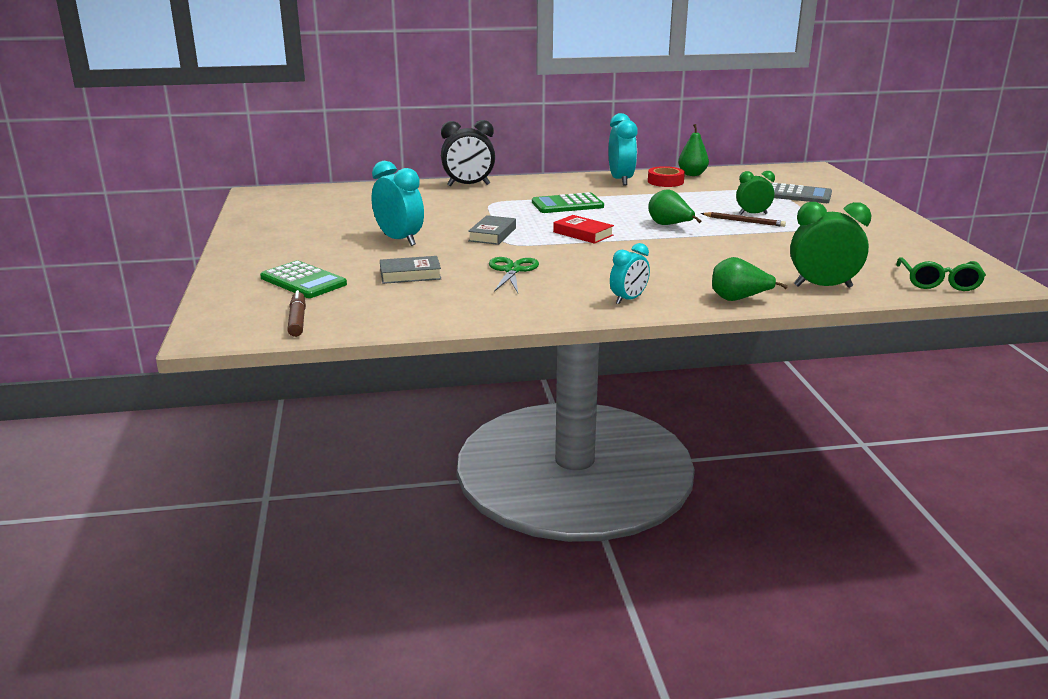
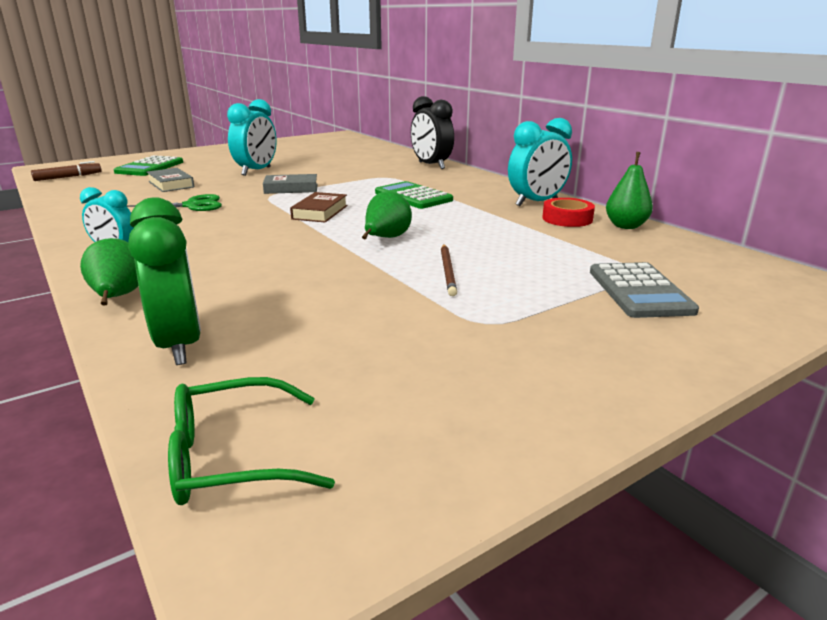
camera: 65 degrees right, 0 degrees up
red book [553,215,614,244] -> brown book [290,192,348,223]
green clock [736,171,775,214] -> none

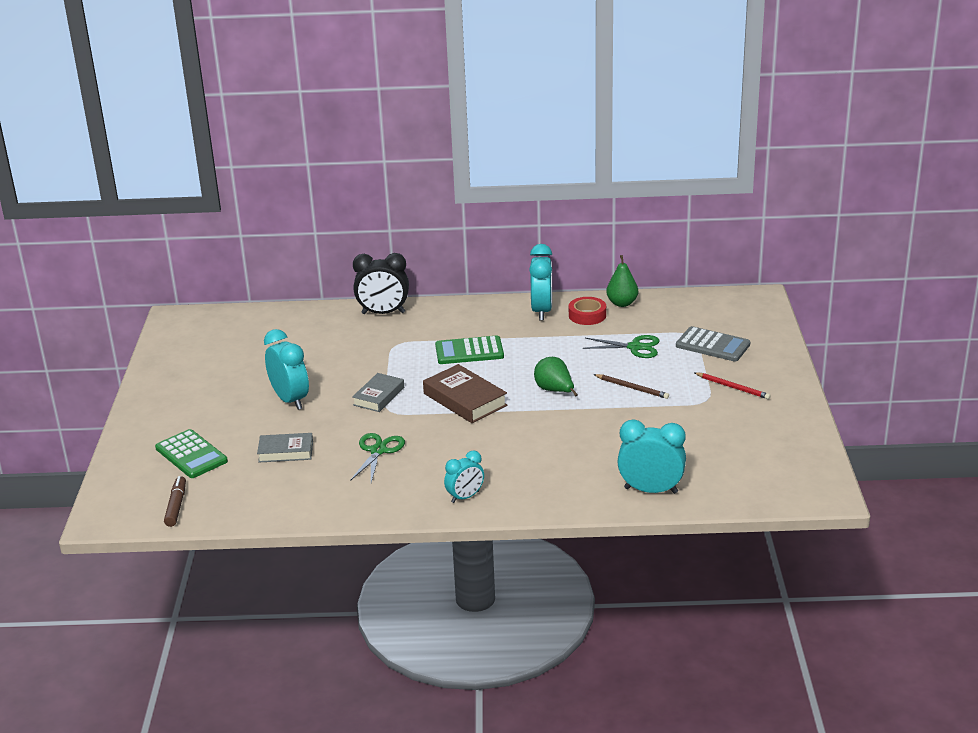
camera: 55 degrees left, 5 degrees up
green pear [80,238,138,306] -> none
green clock [128,197,201,365] -> turquoise clock [617,420,686,494]
green glasses [168,377,335,505] -> none
brown book [290,192,348,223] -> brown book [423,364,507,423], size x1.51
none -> green scissors [583,335,659,358]
none -> red pencil [695,372,771,399]

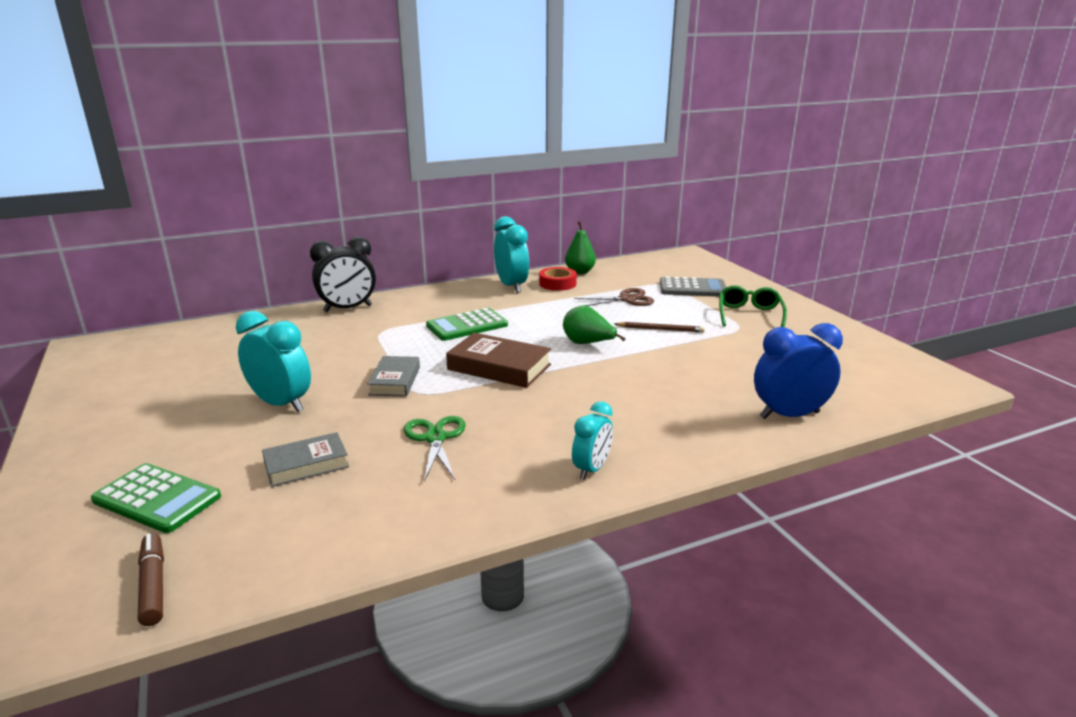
camera: 25 degrees left, 5 degrees down
green scissors [583,335,659,358] -> brown scissors [574,288,654,306]
turquoise clock [617,420,686,494] -> blue clock [754,323,843,419]
red pencil [695,372,771,399] -> green glasses [719,285,787,327]

